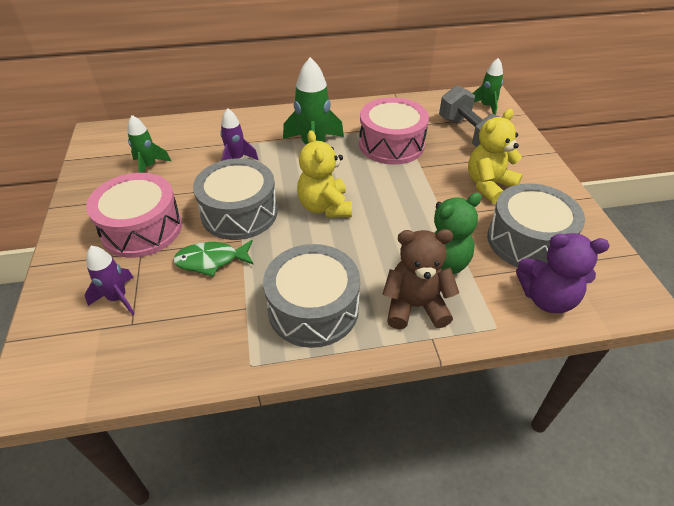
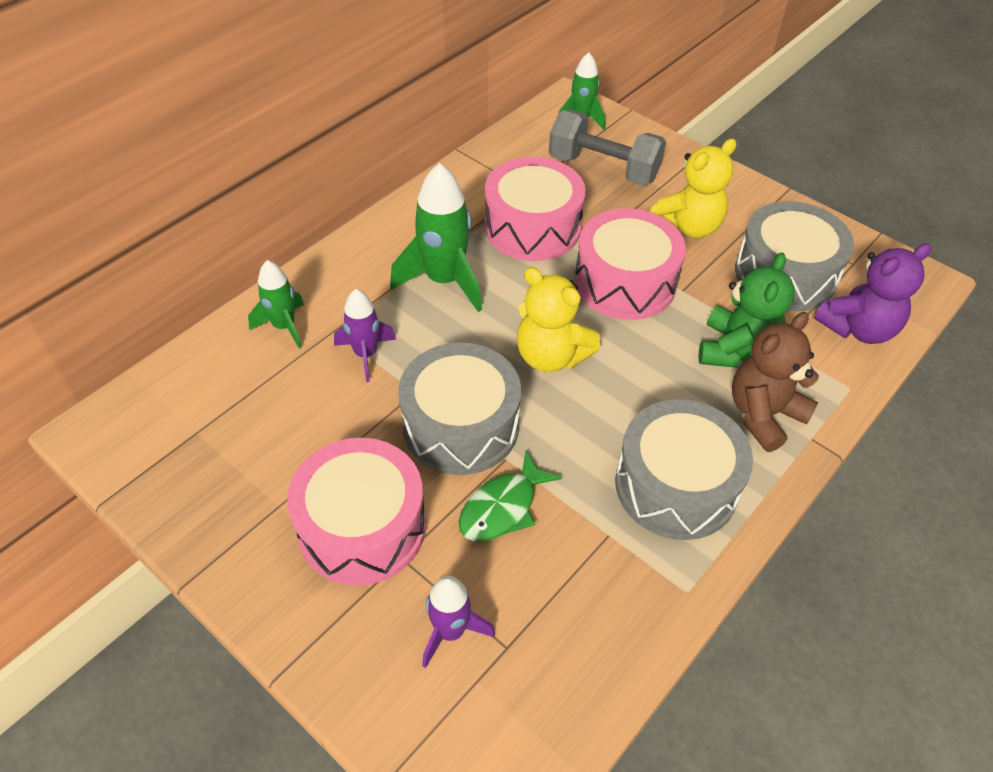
camera: 40 degrees left, 5 degrees up
green rocket [127,115,171,173] -> green rocket moved to [248,260,304,349]
yellow teddy bear [468,109,523,204] -> yellow teddy bear turned 135 degrees counterclockwise [650,139,737,238]
none -> pink drum [574,208,686,320]

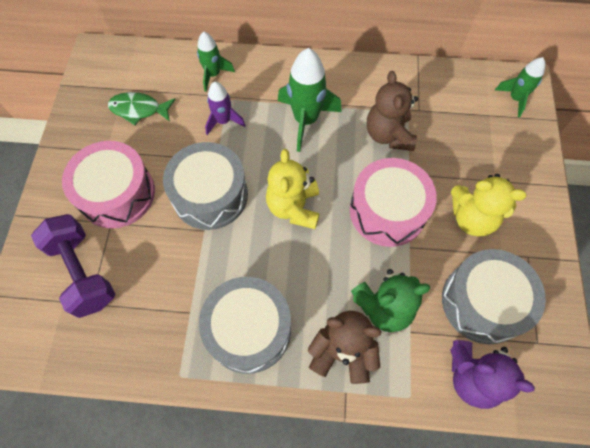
camera: 55 degrees right, 15 degrees up
purple rocket [422,576,495,668] -> purple dumbbell [31,214,115,318]
green fish [459,451,562,542] -> green fish moved to [108,92,176,125]
pink drum [485,157,586,261] -> brown teddy bear [367,71,418,151]
grey dumbbell [549,110,666,186] -> none

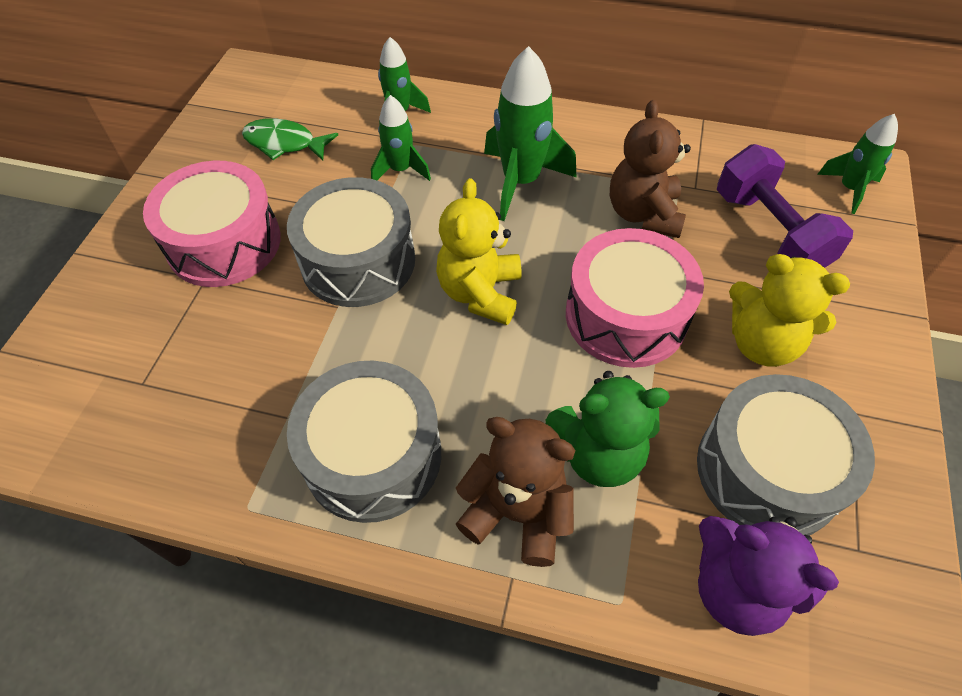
camera: 10 degrees right, 10 degrees down
purple dumbbell [31,214,115,318] -> purple dumbbell moved to [717,144,853,268]
purple rocket [205,82,246,135] -> green rocket [371,95,431,181]

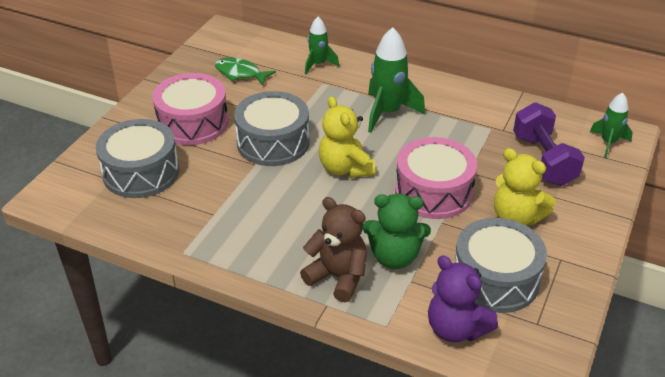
camera: 10 degrees right, 15 degrees down
grey drum [287,360,441,523] -> grey drum moved to [96,119,179,198]
green rocket [371,95,431,181] -> none
yellow teddy bear [436,178,521,325] -> yellow teddy bear turned 45 degrees counterclockwise [319,96,375,178]
brown teddy bear [610,100,691,238] -> none

